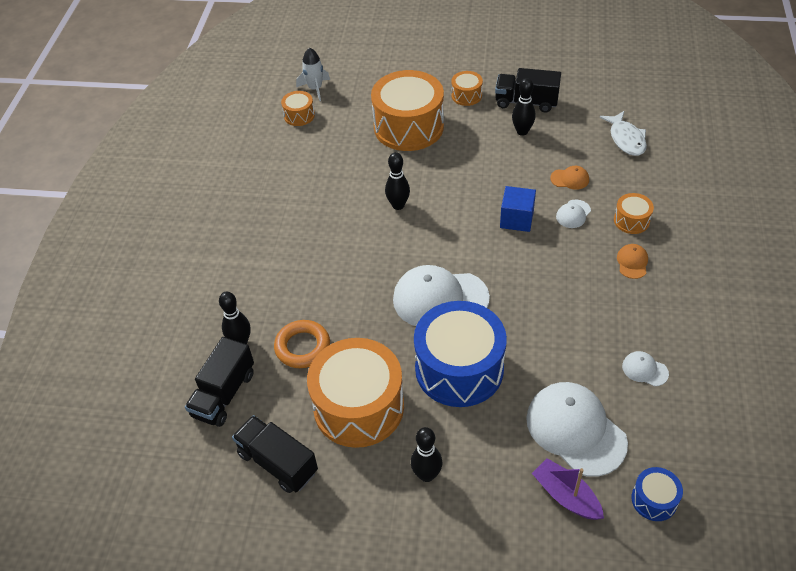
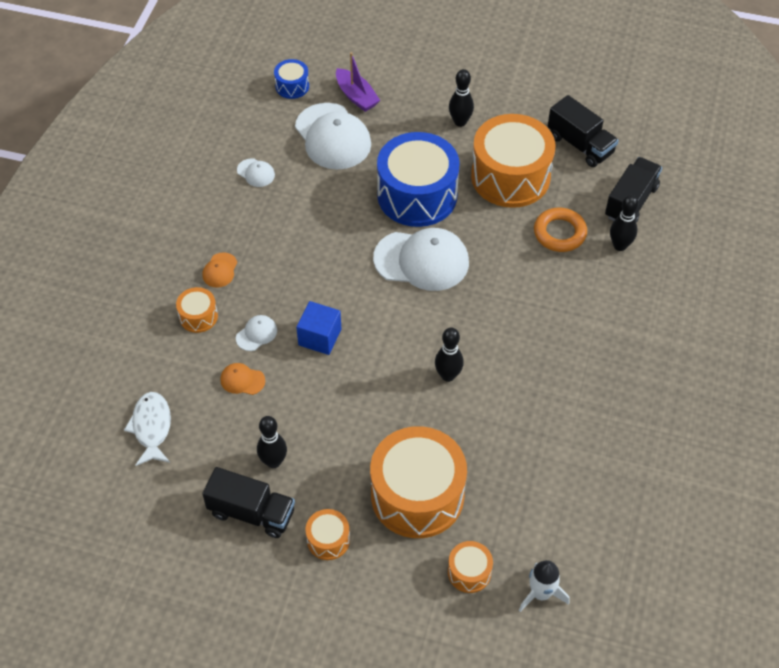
camera: 175 degrees left, 5 degrees up
orange drum [281,91,315,126] -> orange drum moved to [448,541,493,593]

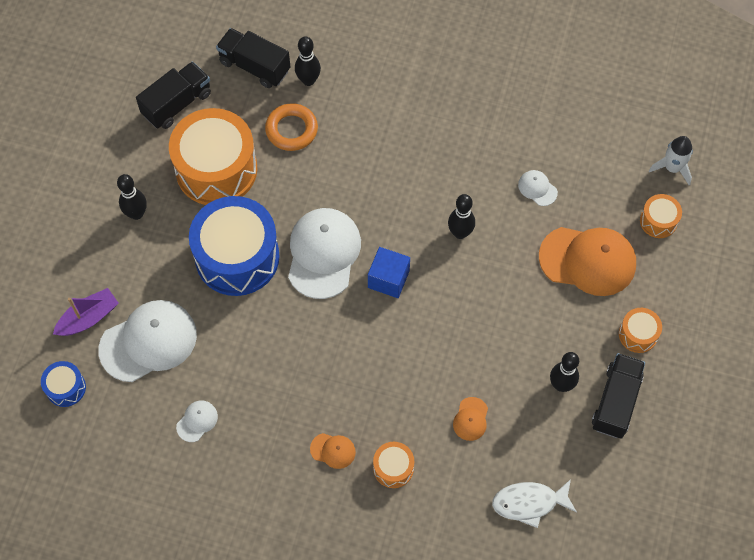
camera: 90 degrees left, 10 degrees up
white cap [236,315,277,351] -> white cap moved to [518,170,558,206]
blue cube [296,301,341,355] -> blue cube moved to [368,247,410,298]
orange drum [370,426,467,538] -> orange cap [539,227,636,296]

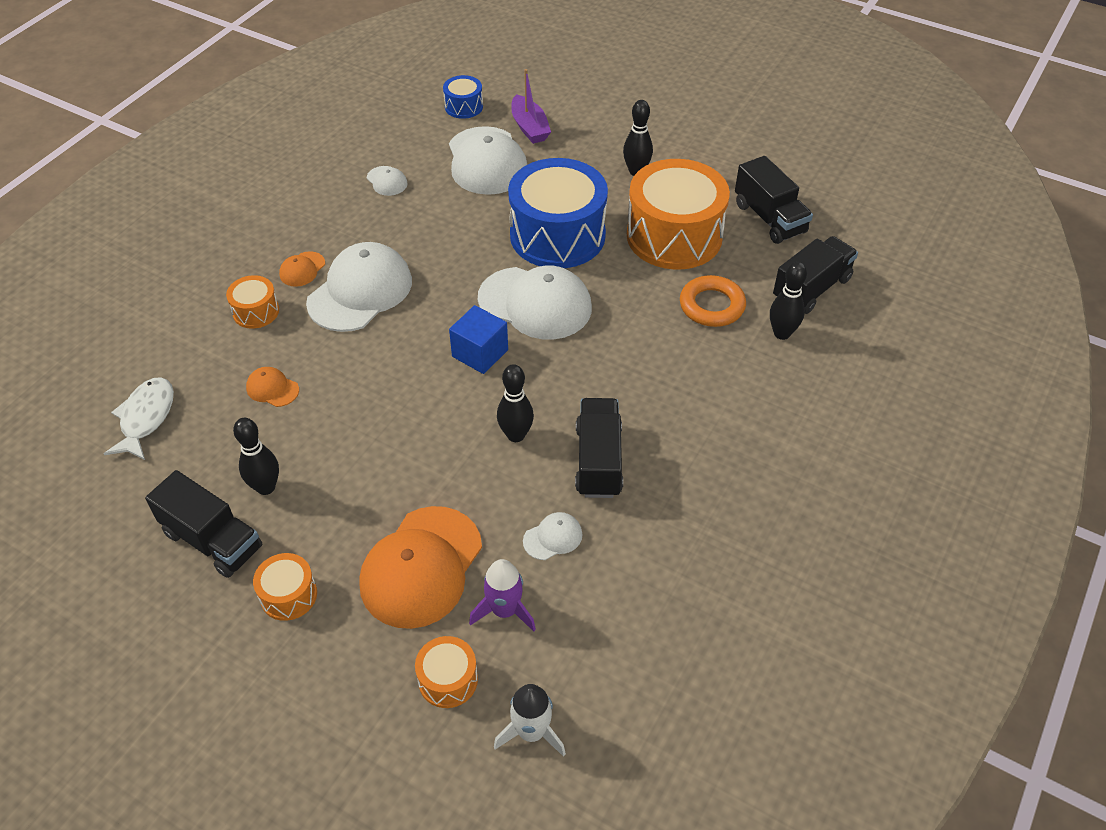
camera: 105 degrees right, 15 degrees down
none -> white cap [306,242,412,332]
none -> purple rocket [469,559,536,632]
none -> black truck [575,398,623,498]

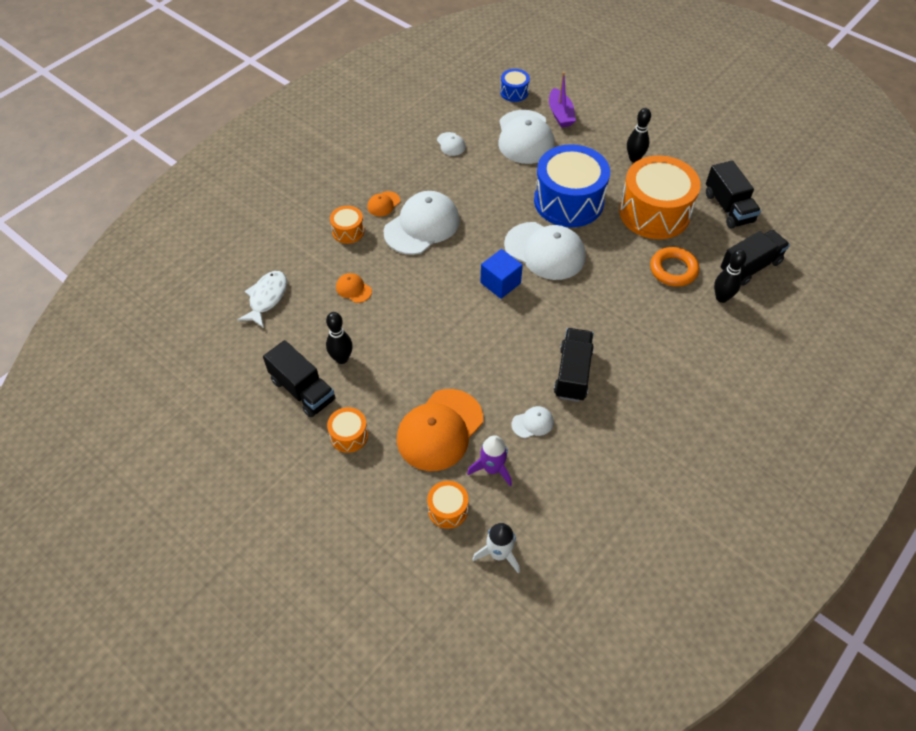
camera: 10 degrees right, 5 degrees up
black bowling pin [497,364,534,442] -> none

